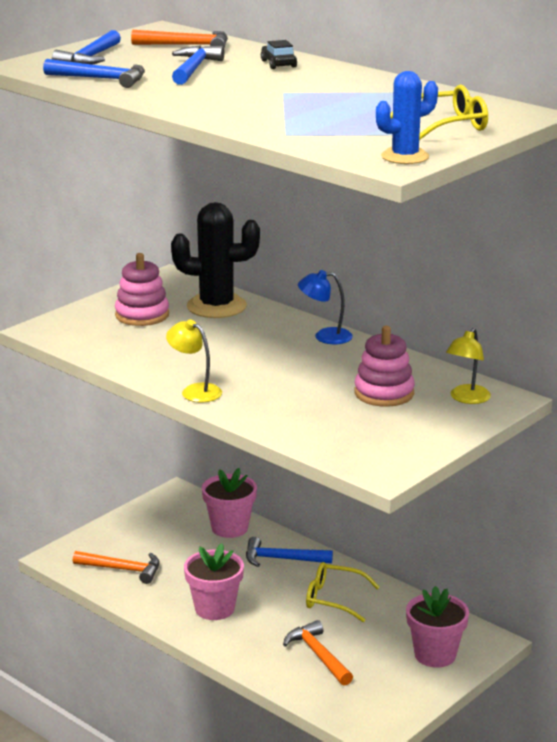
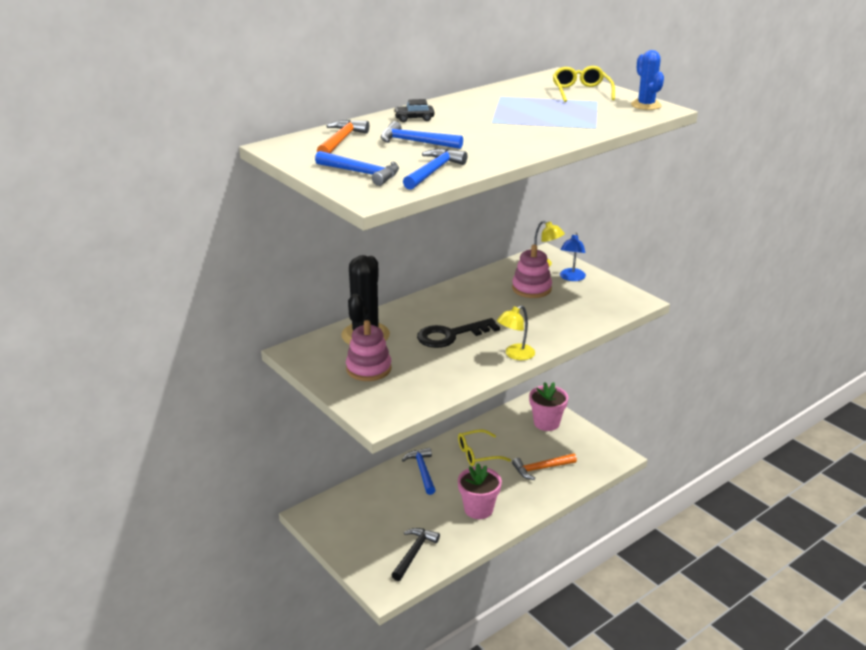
camera: 80 degrees left, 5 degrees up
orange hammer [73,551,160,584] -> black hammer [392,528,440,581]
pink flower pot [202,468,257,538] -> none
blue hammer [246,537,333,567] -> blue hammer turned 150 degrees clockwise [402,448,436,495]
blue lamp [298,270,353,344] -> blue lamp moved to [560,233,586,281]
yellow glasses [306,562,380,622] -> yellow glasses turned 45 degrees clockwise [458,429,511,466]
none -> black key [417,318,500,348]

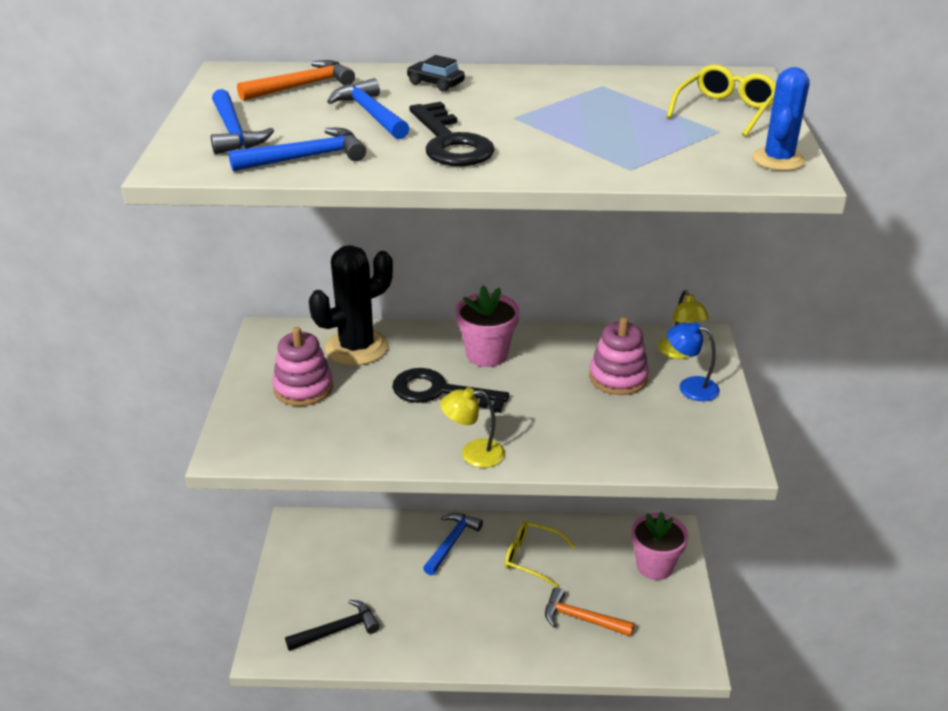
camera: 40 degrees right, 5 degrees up
pink flower pot [458,463,502,519] -> pink flower pot moved to [456,285,520,367]
blue lamp [560,233,586,281] -> blue lamp turned 60 degrees clockwise [667,322,720,401]
none -> black key [409,102,495,166]

